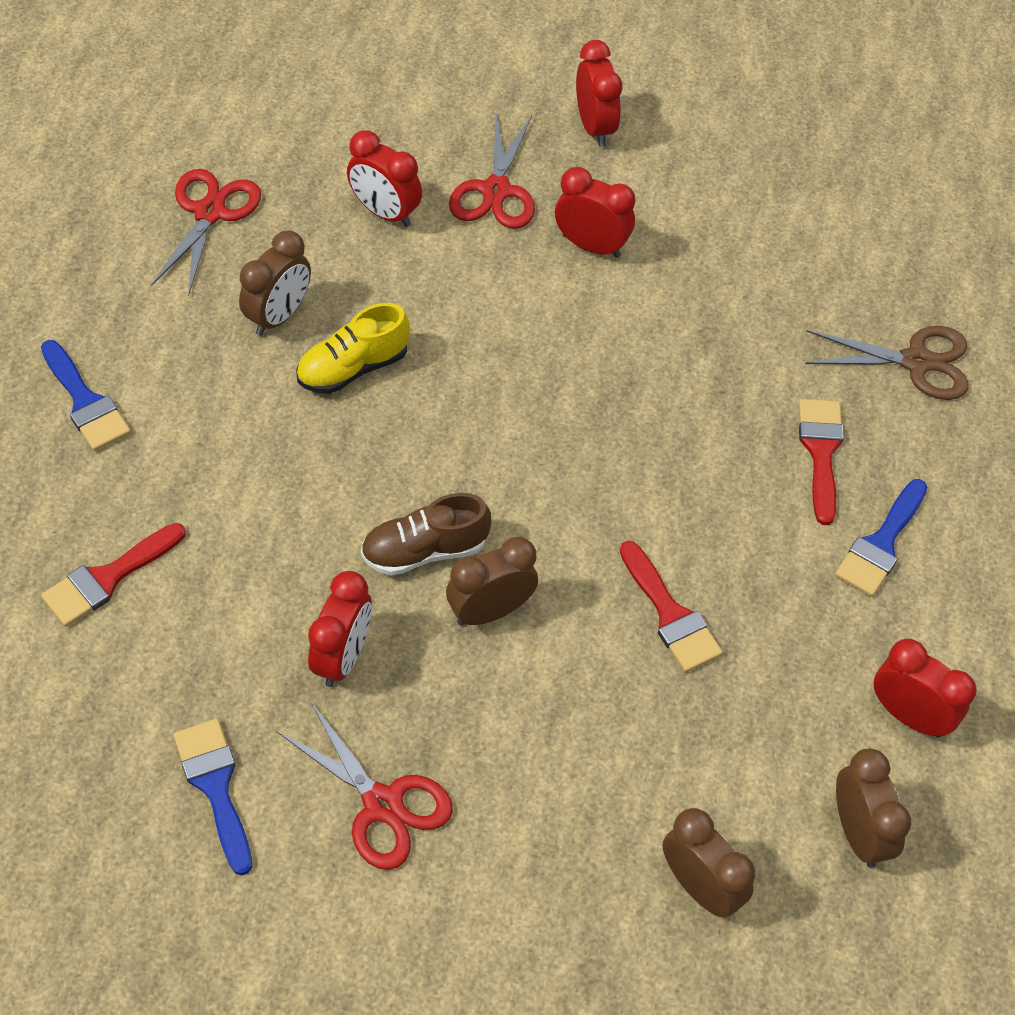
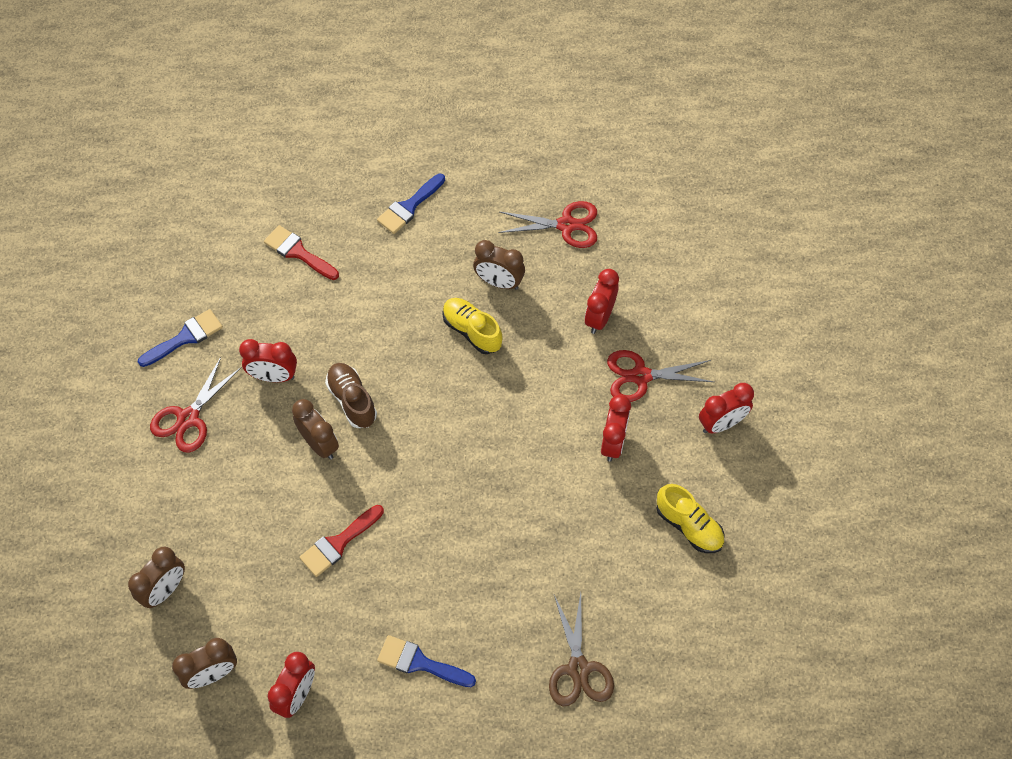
camera: 80 degrees right, 5 degrees up
red brush [799,399,844,525] -> none
none -> yellow shoe [657,484,724,553]

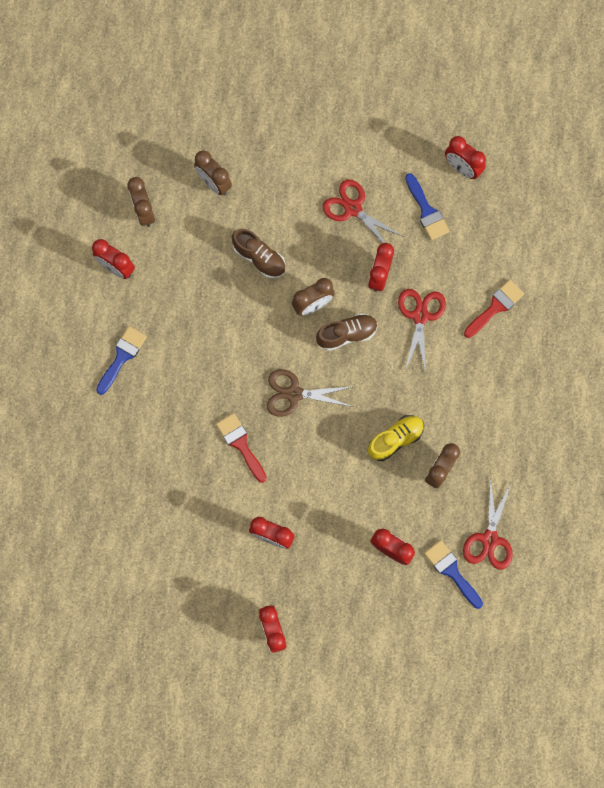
camera: 100 degrees right, 15 degrees up
red brush [299,505,384,577] -> red brush moved to [216,413,267,483]
blue brush [377,174,445,234] -> blue brush moved to [424,540,483,609]
brown scissors [549,593,614,706] -> brown scissors moved to [267,369,355,417]
red scissors [607,350,714,402] -> red scissors moved to [398,289,446,374]
yellow shoe [657,484,724,553] -> none
none -> brown shoe [232,229,286,279]
none -> red clock [445,136,486,179]

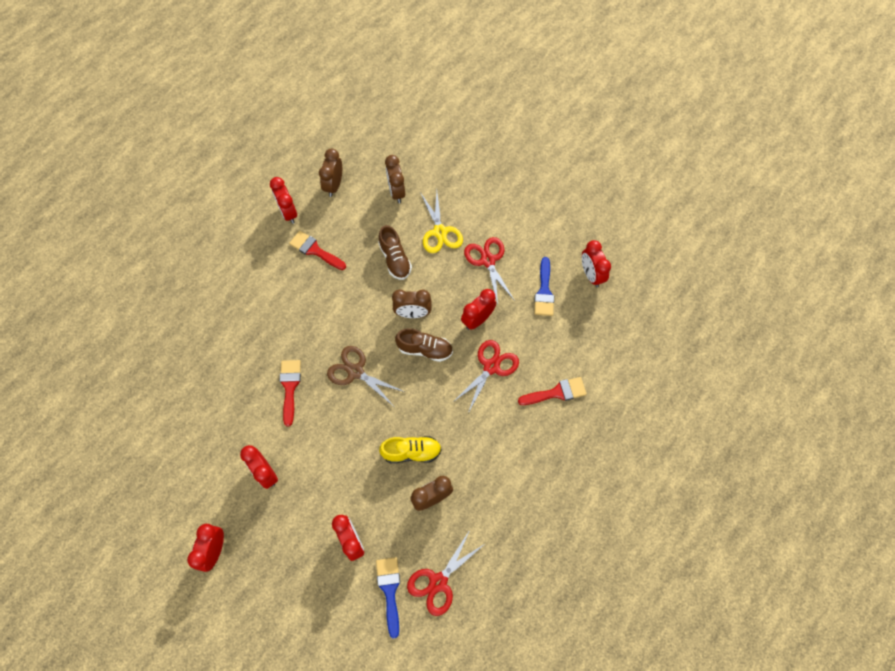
camera: 30 degrees right, 10 degrees down
blue brush [96,326,147,395] -> none
none -> red brush [289,231,346,270]
none -> yellow scissors [420,192,463,253]

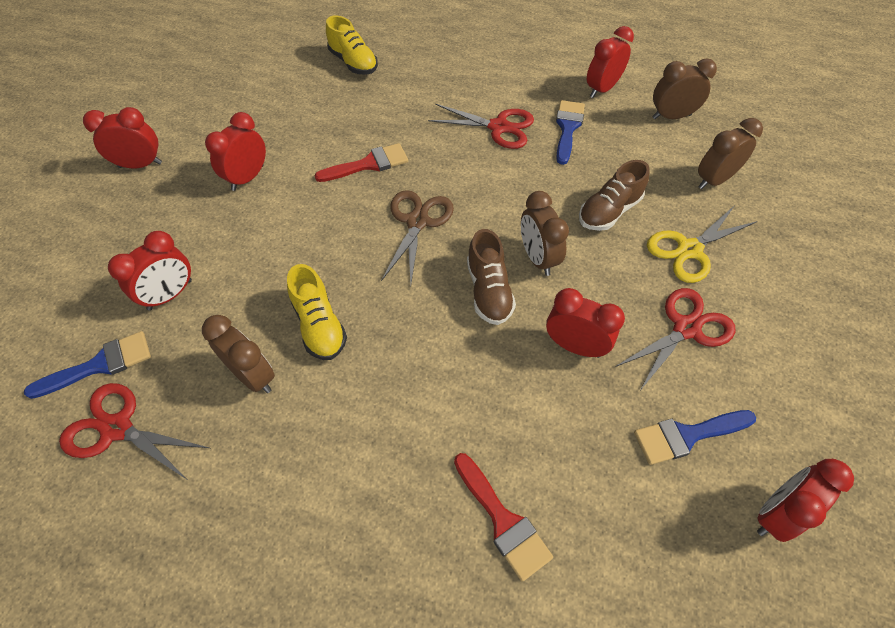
camera: 70 degrees right, 10 degrees down
red brush [289,231,346,270] -> blue brush [556,100,585,165]
red scissors [452,340,519,413] -> red scissors moved to [428,104,534,149]
none -> yellow shoe [326,15,378,75]

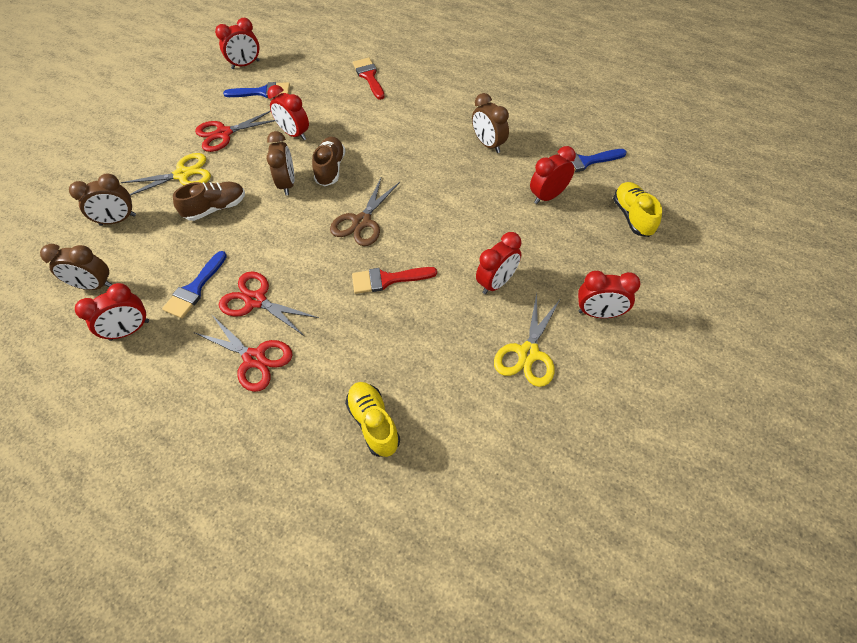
camera: 165 degrees left, 0 degrees up
red scissors [59,383,209,479] -> red scissors moved to [195,315,293,392]
yellow shoe [287,264,347,360] -> yellow shoe moved to [613,182,662,237]
none -> yellow scissors [494,293,561,387]

